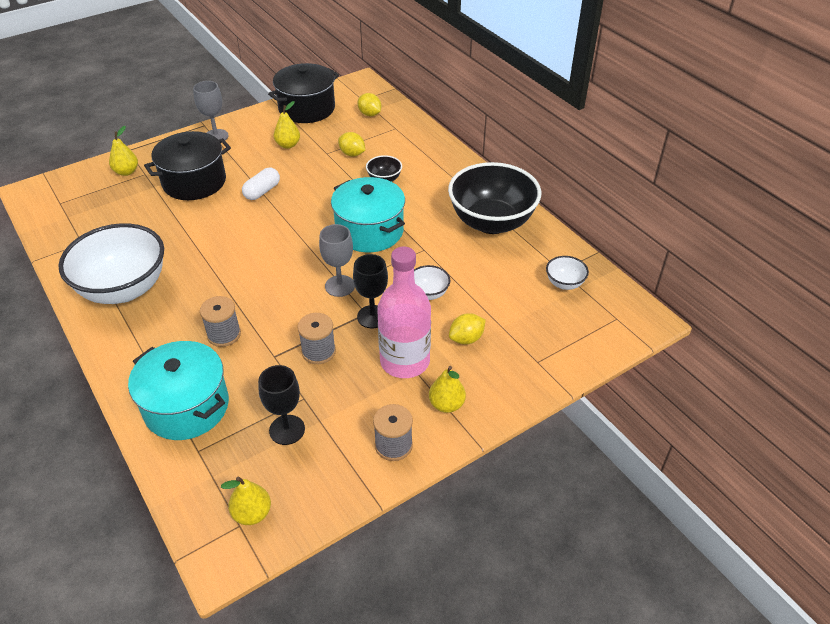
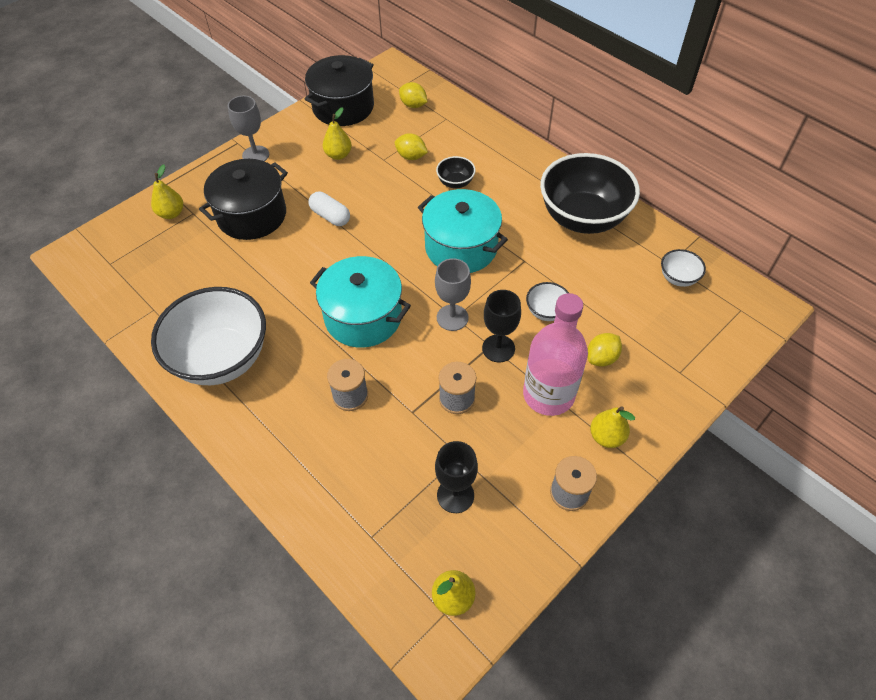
camera: 10 degrees left, 10 degrees up
turquoise pot [128,341,229,440] -> turquoise pot moved to [310,256,411,348]
white capsule [242,168,280,200] -> white capsule turned 75 degrees counterclockwise [309,192,350,226]

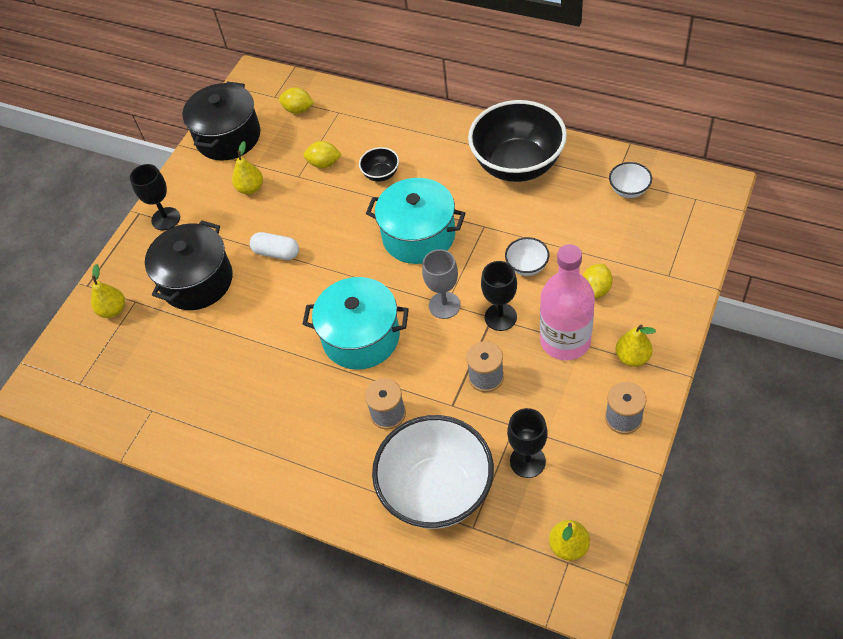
camera: 15 degrees left, 0 degrees up
white bowl [151,287,266,385] -> white bowl moved to [372,415,494,529]
grey goblet [228,96,269,161] -> black goblet [130,164,180,230]

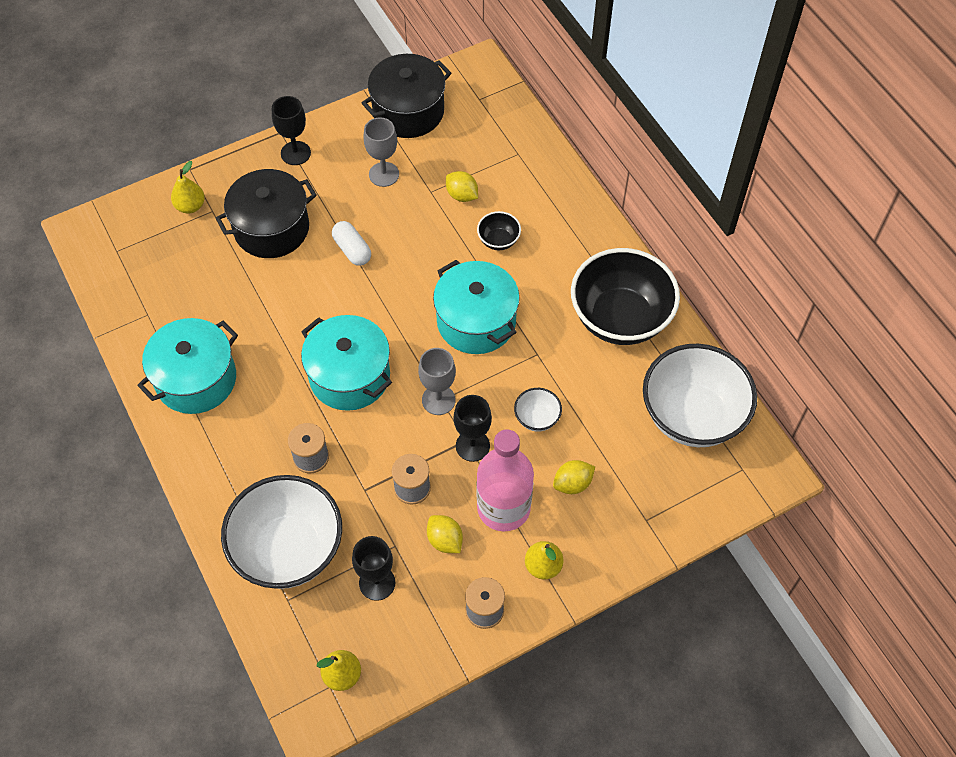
camera: 30 degrees right, 5 degrees up
yellow pear [232,141,263,194] -> grey goblet [363,117,399,187]
yellow lemon [279,88,314,114] -> yellow lemon moved to [427,515,463,553]
white bowl [609,162,652,198] -> white bowl [643,344,757,447], size x2.34
none -> turquoise pot [137,318,238,414]

